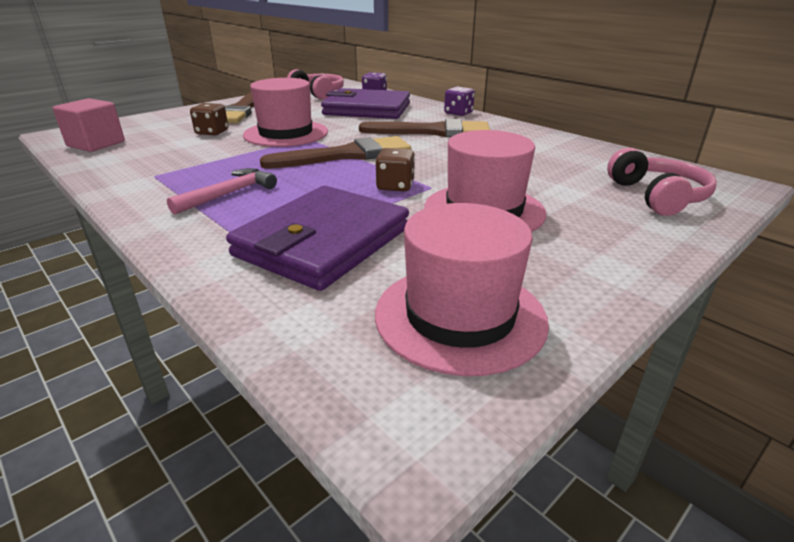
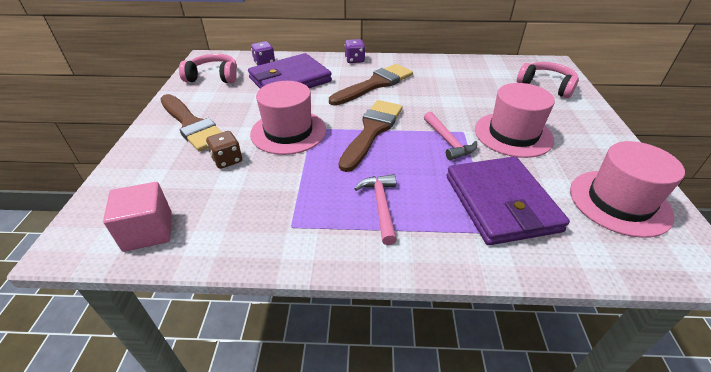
camera: 45 degrees left, 10 degrees up
brown dice [375,148,415,192] -> pink hammer [424,112,477,160]

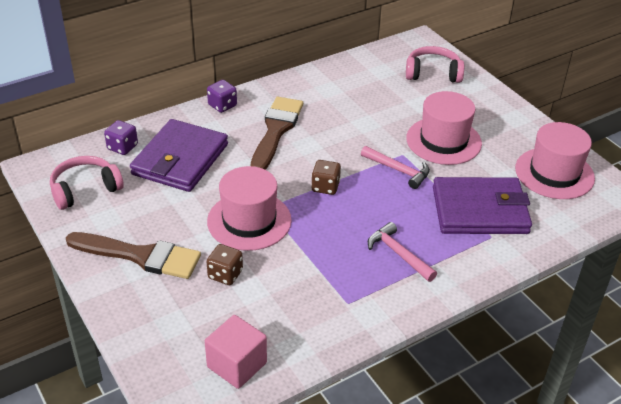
camera: 35 degrees left, 0 degrees up
brown brush [339,100,403,172] -> brown dice [311,160,341,195]
purple wallet [447,156,570,245] -> purple wallet turned 45 degrees counterclockwise [433,177,532,234]

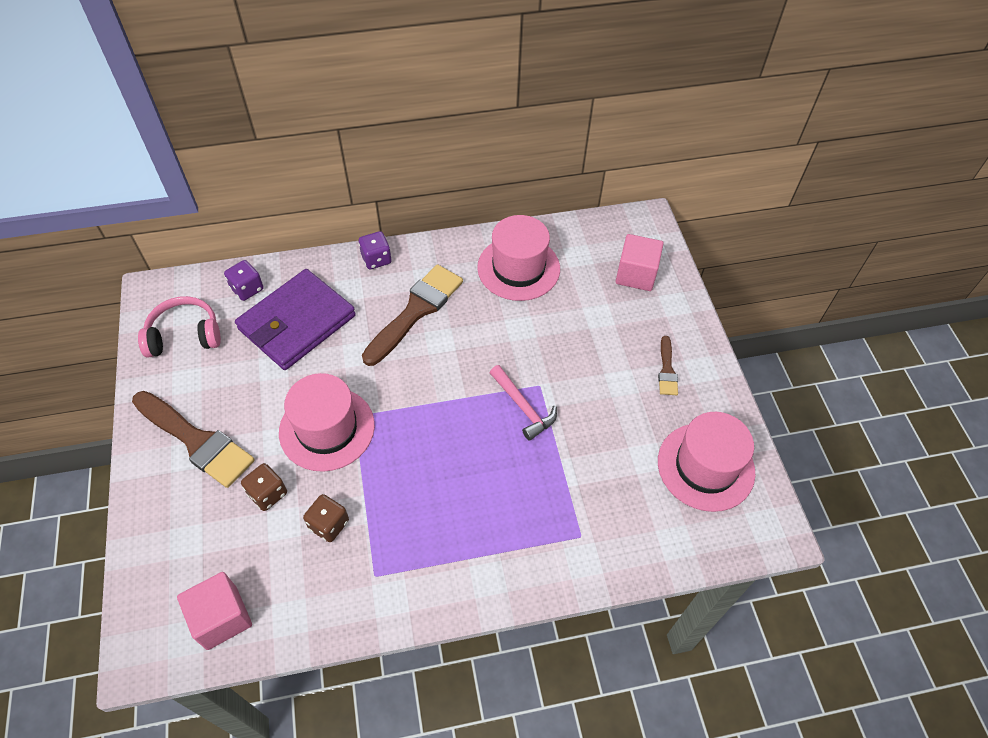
camera: 20 degrees right, 15 degrees up
brown dice [311,160,341,195] -> brown dice moved to [303,494,349,542]
pink hammer [368,222,437,282] -> none
pink headphones [406,46,464,83] -> pink cube [615,234,664,291]
pink hat [406,91,482,165] -> pink hat moved to [477,215,560,301]
purple wallet [433,177,532,234] -> none
none -> brown brush [658,336,678,395]

